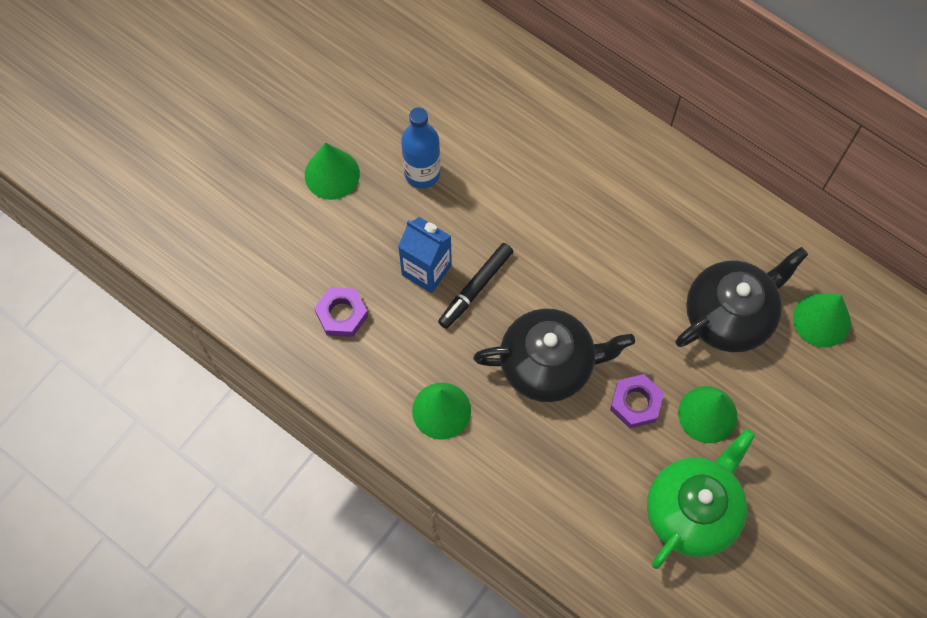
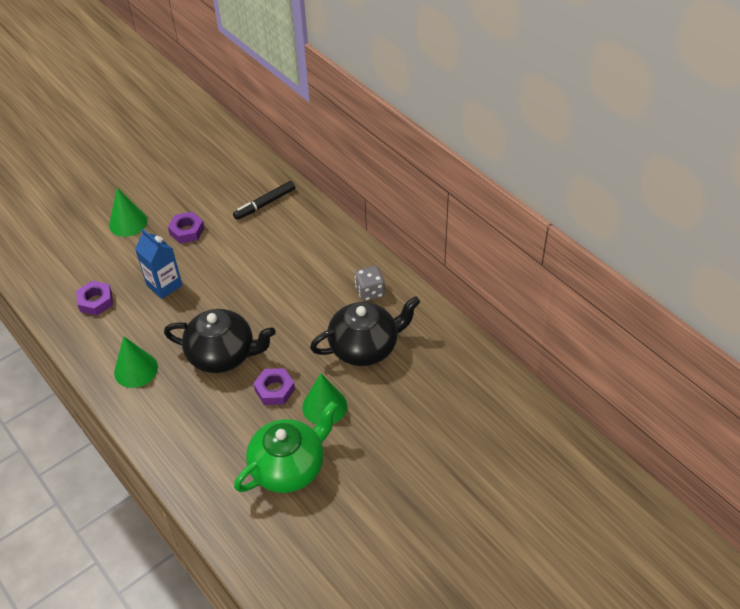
camera: 15 degrees right, 20 degrees down
blue bottle [401,107,441,188] -> purple nut [168,212,205,244]
black marker [438,243,513,329] -> black marker moved to [233,181,295,220]
green cone [793,293,851,347] -> none
none -> grey dice [355,266,385,301]

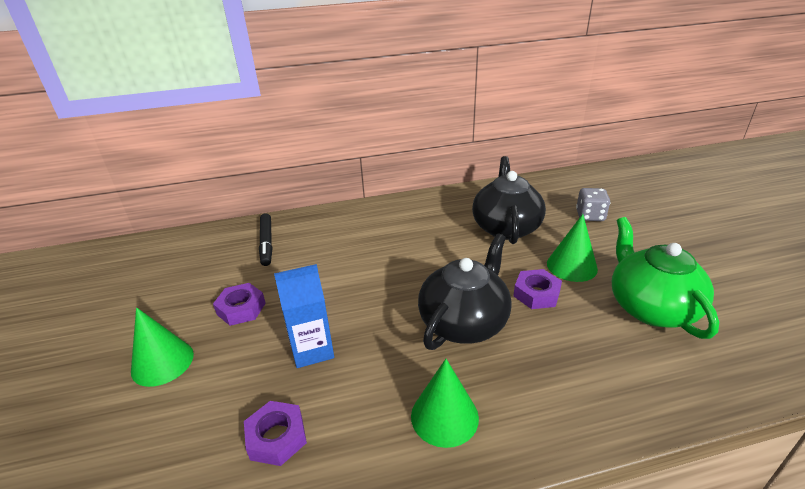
camera: 65 degrees left, 15 degrees down
grey dice [355,266,385,301] -> grey dice moved to [576,188,610,221]

